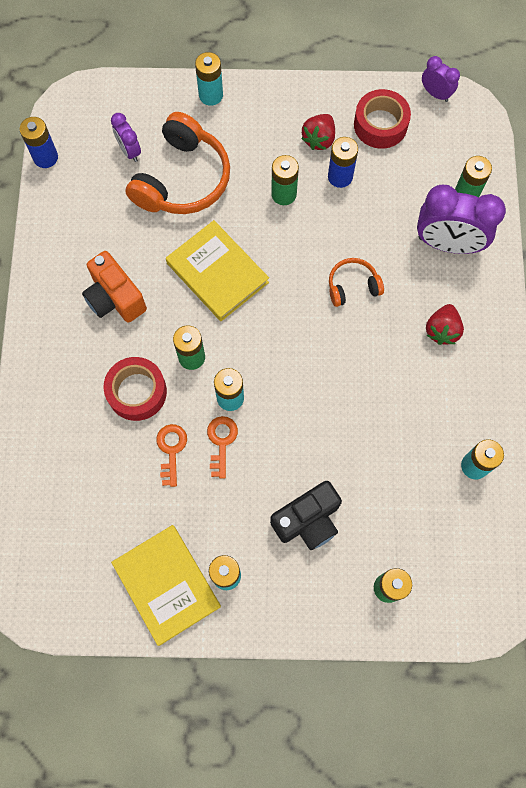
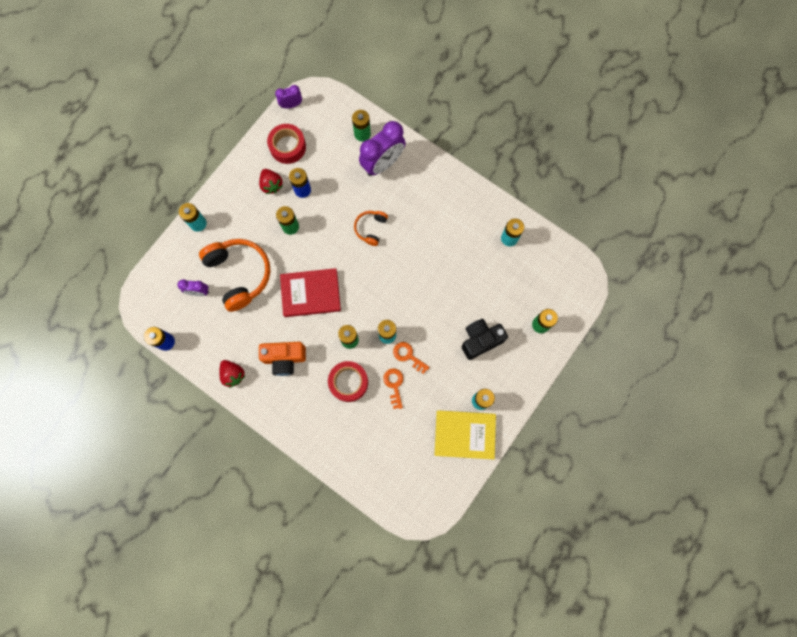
camera: 55 degrees left, 5 degrees up
orange key [156,424,187,487] -> orange key turned 45 degrees clockwise [383,368,403,409]
yellow book [166,220,269,321] -> red book [280,268,341,317]
black camera [270,481,342,550] -> black camera turned 120 degrees counterclockwise [462,319,508,360]
red strawberry [426,304,464,345] -> red strawberry moved to [219,360,245,388]

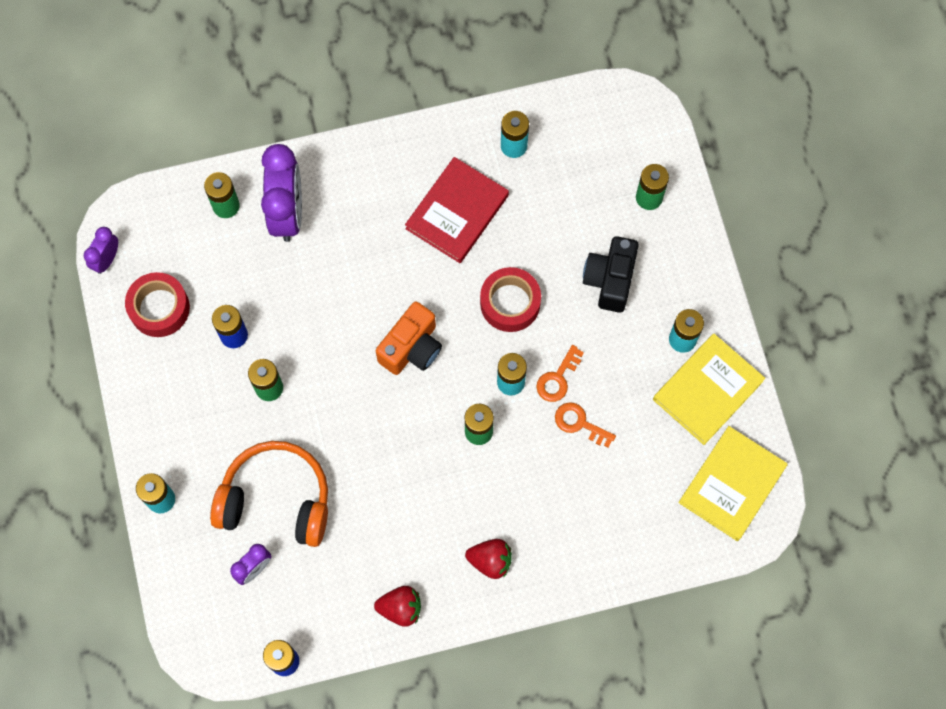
camera: 50 degrees left, 5 degrees down
red strawberry [259,169,283,194] -> red strawberry moved to [465,539,512,579]
orange camera [259,342,306,376] -> orange camera moved to [376,301,442,375]
red book [280,268,341,317] -> red book moved to [405,157,509,263]
red tape [328,361,368,402] -> red tape moved to [480,267,541,332]
orange headphones [354,211,388,246] -> none
orange key [393,342,429,374] -> orange key turned 45 degrees counterclockwise [536,345,584,402]
none -> yellow book [678,426,788,541]

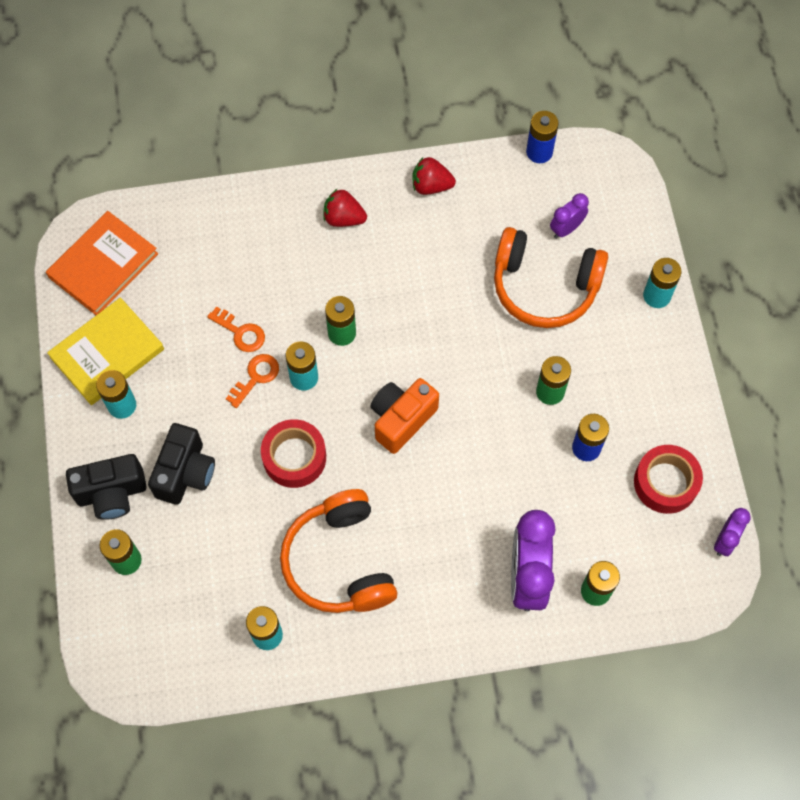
camera: 175 degrees left, 5 degrees down
red book [405,157,509,263] -> orange headphones [280,489,397,613]
yellow book [678,426,788,541] -> orange book [46,211,158,315]
none -> black camera [66,454,146,520]

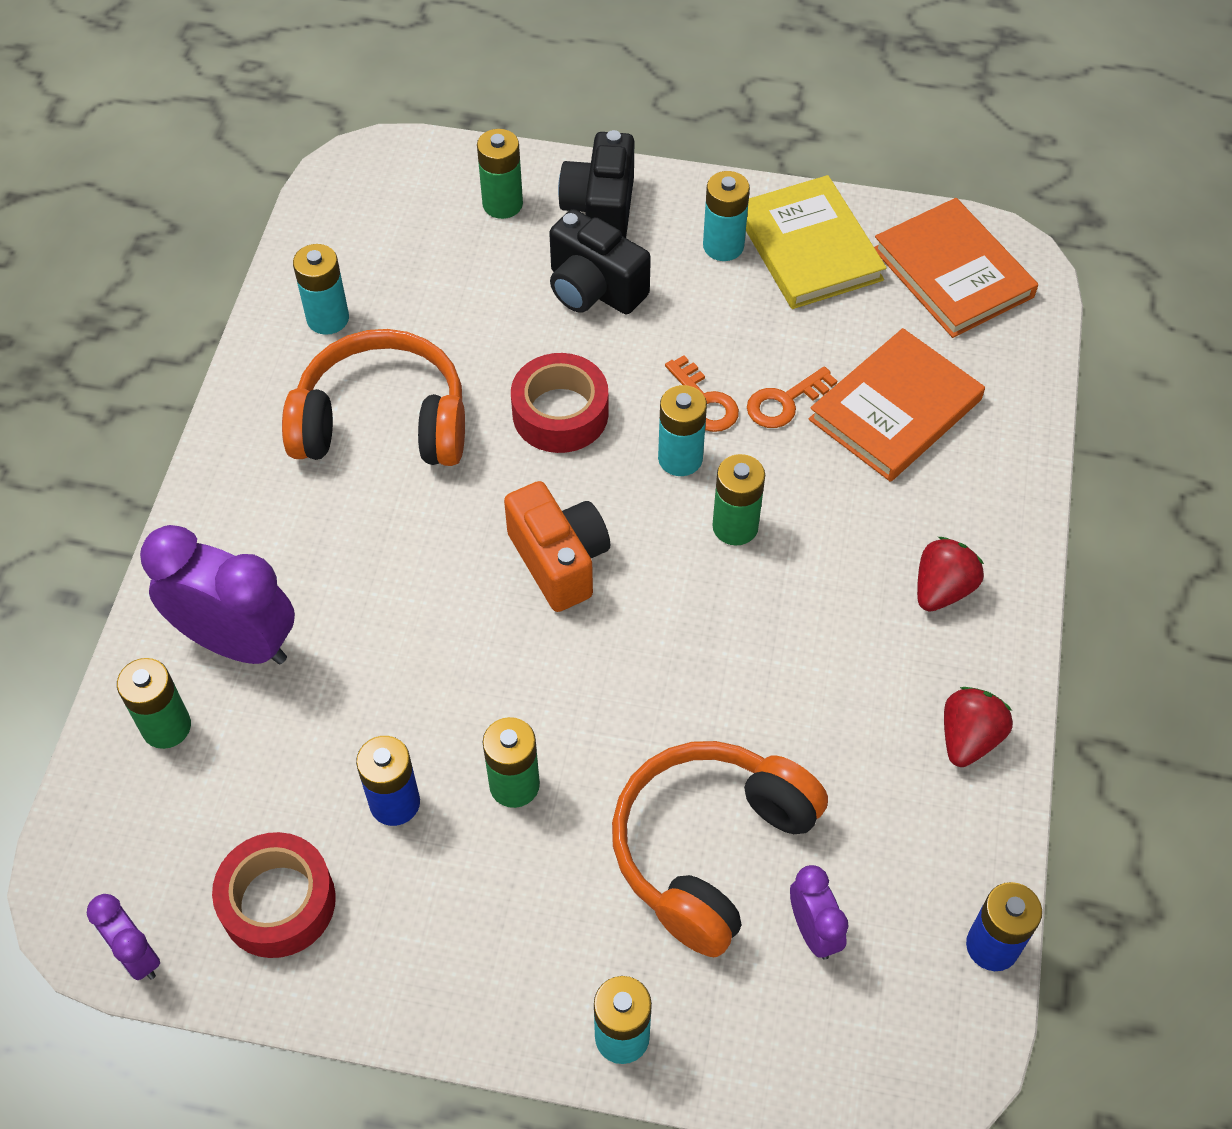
camera: 110 degrees right, 10 degrees down
none -> orange book [809,328,985,482]

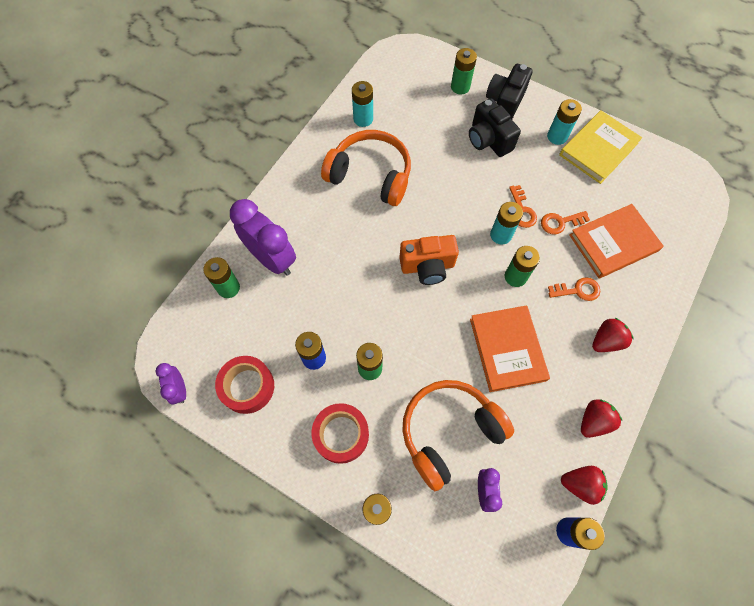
camera: 20 degrees right, 10 degrees up
orange camera [504,481,610,612] -> orange camera turned 90 degrees clockwise [399,235,459,285]
red tape [511,353,609,453] -> red tape moved to [311,403,369,464]
yellow book [746,175,886,309] -> yellow book turned 45 degrees clockwise [559,110,642,184]
orange book [874,198,1038,338] -> orange book moved to [470,305,550,392]
none -> orange key [548,277,600,301]
none -> red strawberry [561,466,608,505]

